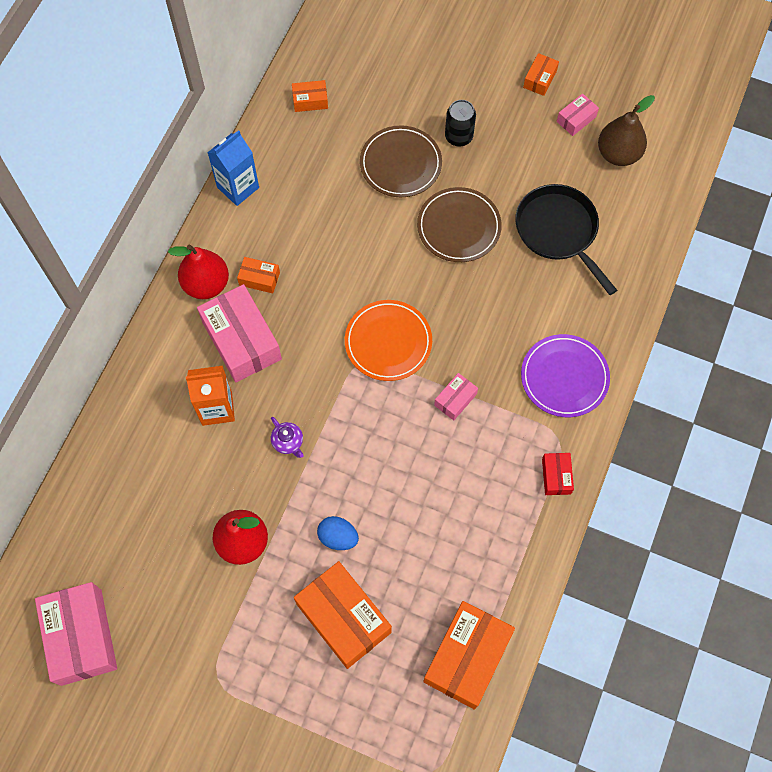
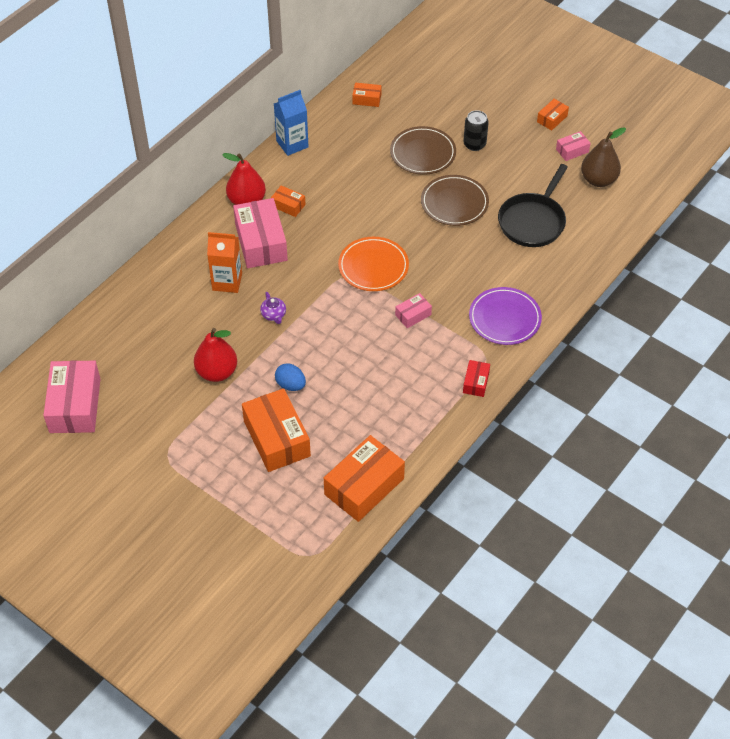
camera: 15 degrees right, 15 degrees down
black pan [515,184,617,295] -> black pan turned 135 degrees counterclockwise [498,164,568,247]

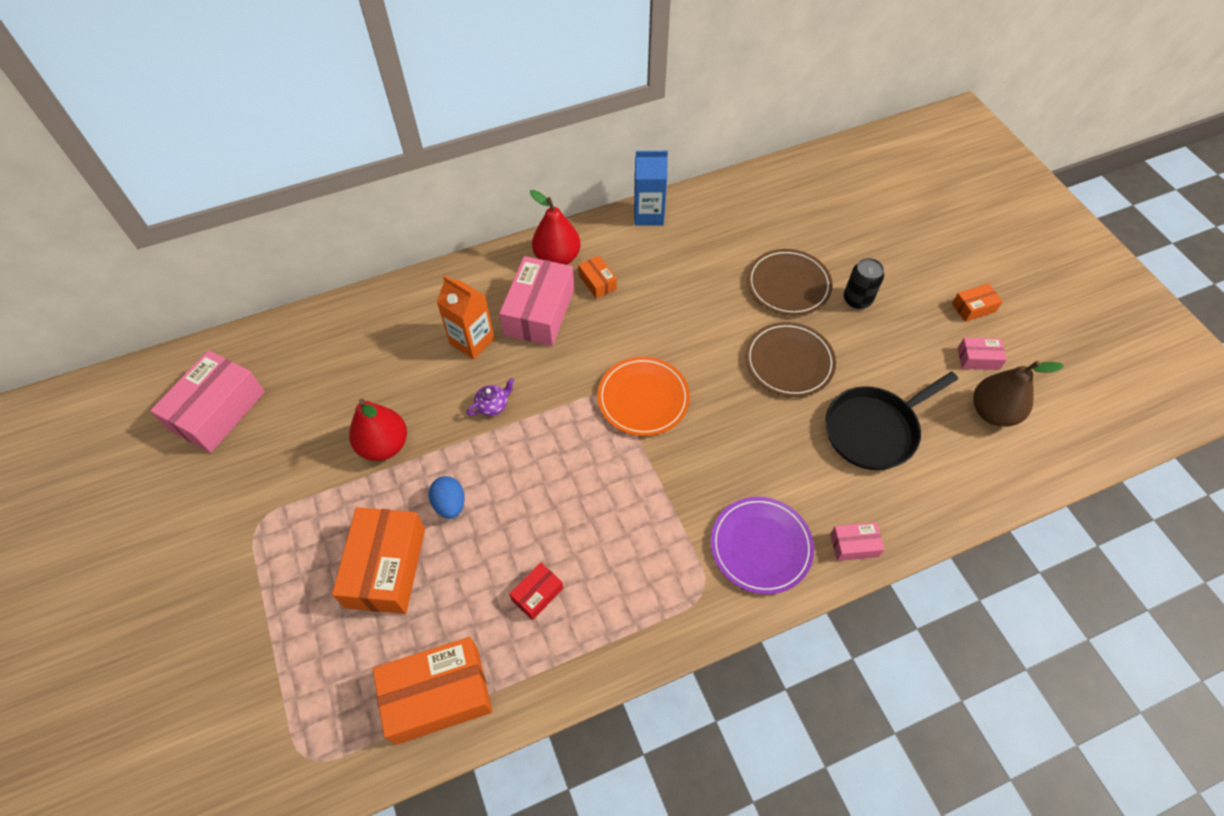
camera: 30 degrees right, 5 degrees up
purple teapot [260,292,286,324] -> purple teapot turned 135 degrees counterclockwise [467,378,514,416]
orange box [352,82,381,107] -> none
pink box [395,293,432,328] -> pink box moved to [830,522,885,561]
red box [463,360,490,397] -> red box moved to [509,563,563,620]

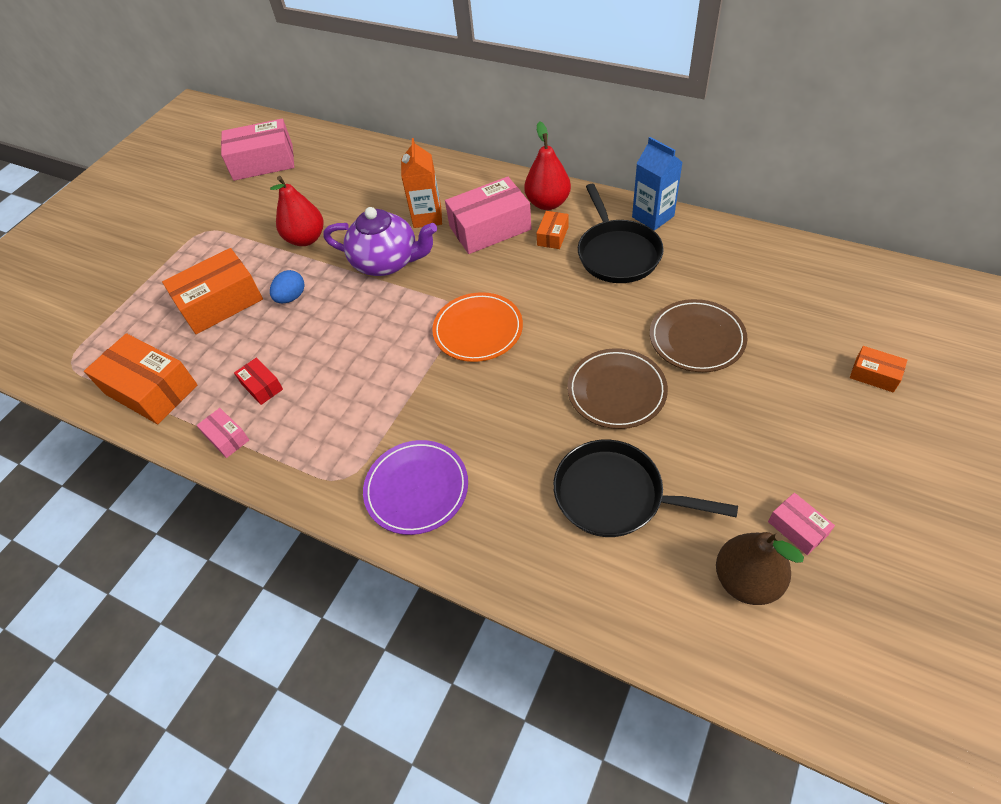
camera: 55 degrees right, 5 degrees down
purple teapot [467,378,514,416] -> purple teapot [323,207,437,276], size x2.39
red box [509,563,563,620] -> red box turned 45 degrees clockwise [234,358,283,405]
pink box [830,522,885,561] -> pink box moved to [197,408,249,458]
black can [844,258,884,309] -> none
orange box [952,283,1003,322] -> orange box moved to [850,346,907,393]
none -> black pan [578,184,664,283]

